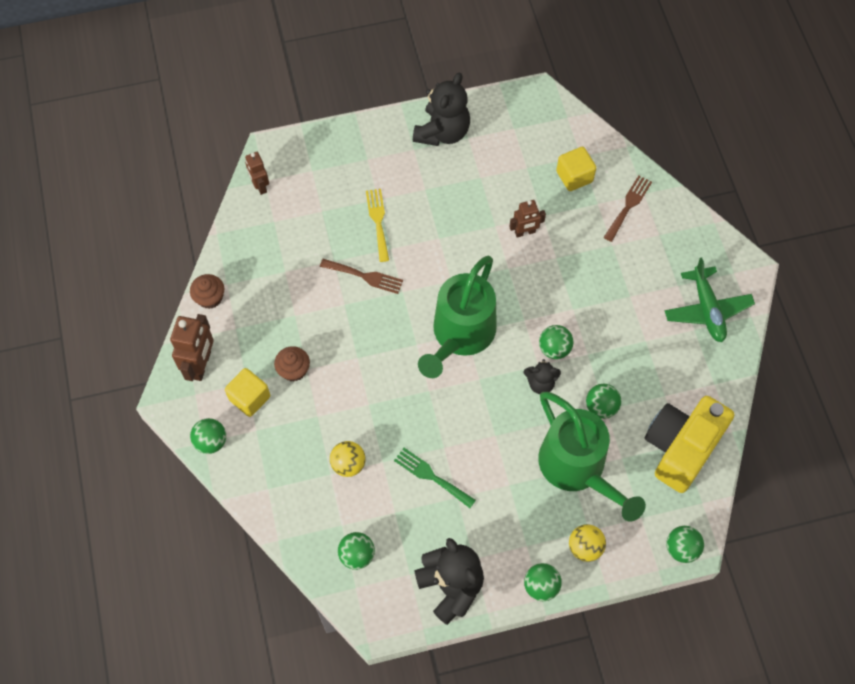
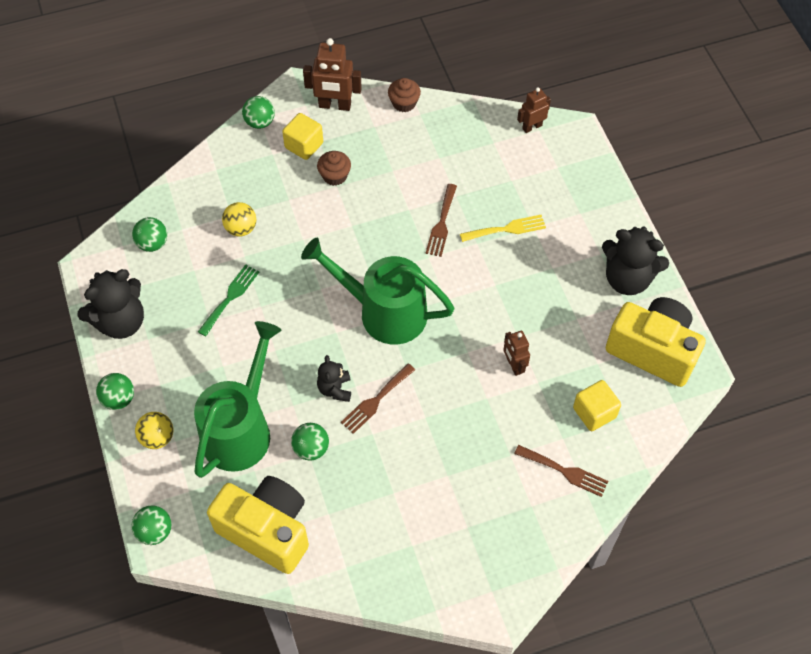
camera: 85 degrees right, 5 degrees down
green watering can [538,392,646,522] -> green watering can turned 150 degrees clockwise [194,321,281,478]
green ball [539,325,574,359] -> brown fork [341,363,415,434]
green plane [665,258,755,342] -> none
none -> yellow camera [606,297,706,387]

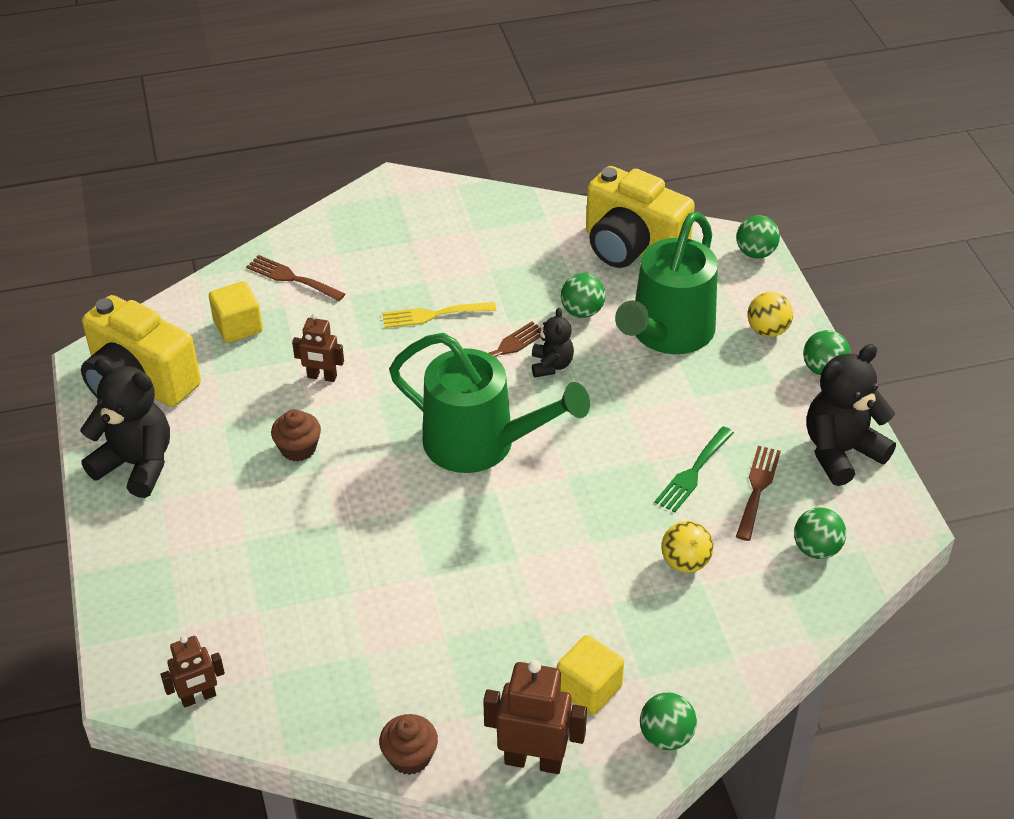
camera: 175 degrees left, 15 degrees down
brown cupcake [317,151,351,186] -> brown cupcake moved to [271,409,321,462]
brown fork [426,184,457,257] -> brown fork moved to [736,446,781,541]
yellow fork [460,215,546,242] -> yellow fork moved to [382,302,496,328]
brown robot [503,331,530,376] -> brown robot turned 120 degrees clockwise [292,313,344,382]

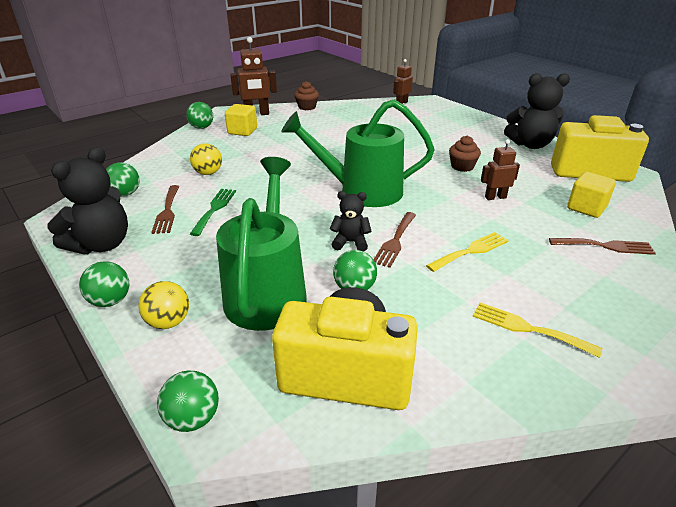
camera: 155 degrees right, 10 degrees down
black teddy bear [532,308,574,377] -> black teddy bear turned 120 degrees clockwise [330,191,372,252]
none -> yellow fork [473,302,602,358]

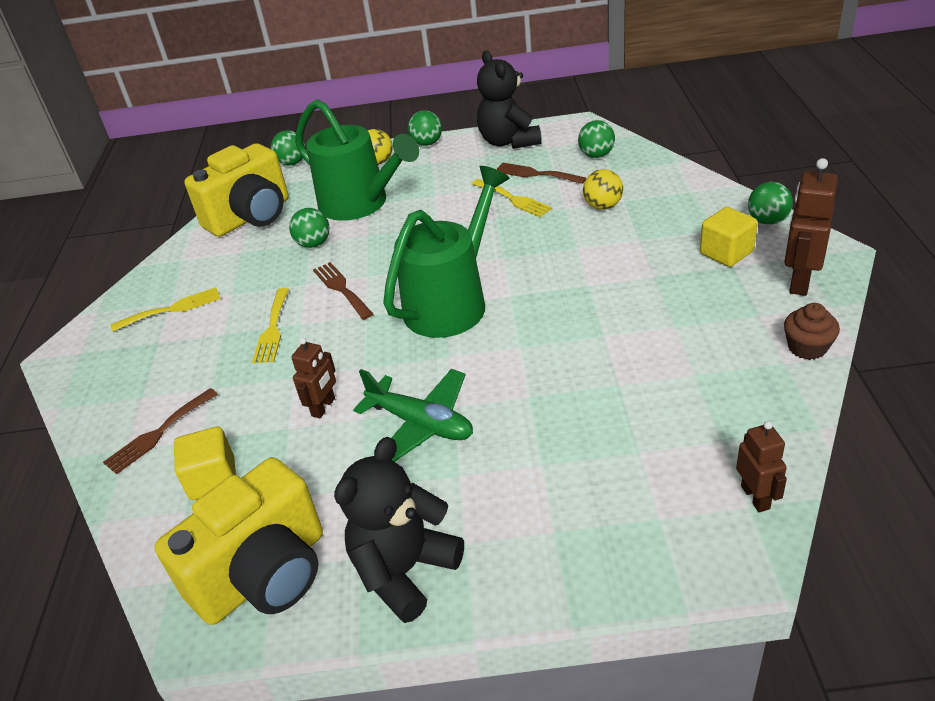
camera: 130 degrees right, 5 degrees up
green fork [190,189,236,236] -> yellow fork [472,179,552,217]
black teddy bear [330,191,372,252] -> none
brown cupcake [449,136,481,172] -> green plane [353,369,473,462]

